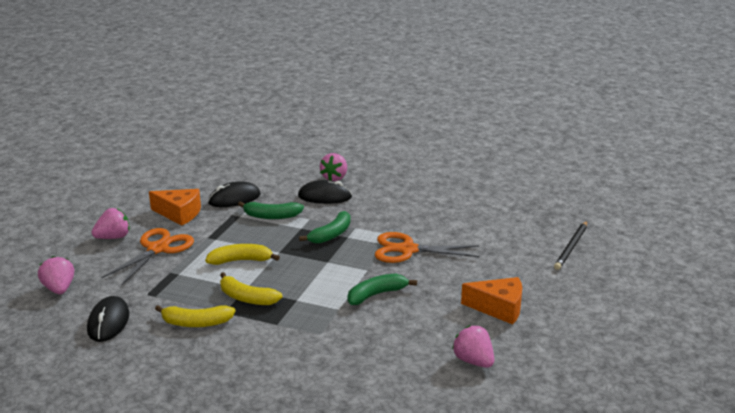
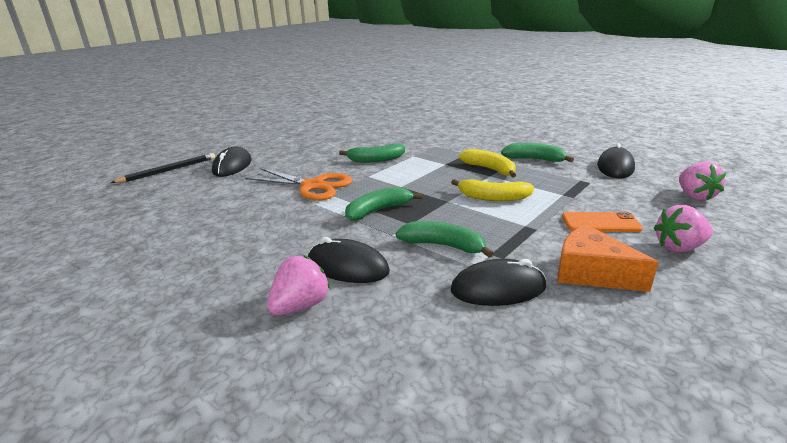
camera: 160 degrees left, 0 degrees up
orange scissors [101,228,194,285] -> orange phone [562,212,643,232]
yellow banana [155,305,235,327] -> green banana [501,143,574,162]
pink strawberry [452,325,494,368] -> none
orange cheese [461,277,522,325] -> none
none -> black mouse [212,146,251,177]

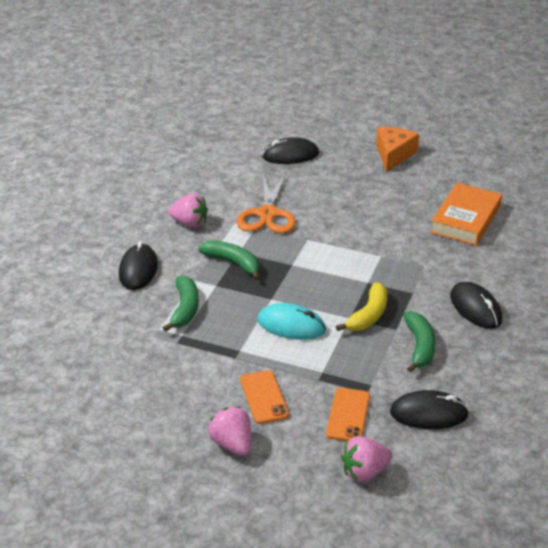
camera: 70 degrees right, 10 degrees up
black pencil [111,153,215,183] -> none
pink strawberry [267,255,330,315] -> pink strawberry moved to [168,193,208,228]
green banana [339,143,405,163] -> none
yellow banana [451,179,534,201] -> turquoise mouse [257,303,326,340]
black mouse [451,259,546,306] -> black mouse moved to [450,282,502,329]
orange cheese [558,225,659,292] -> orange cheese moved to [376,127,419,172]
none -> orange phone [326,388,370,441]
none -> orange book [430,183,502,246]

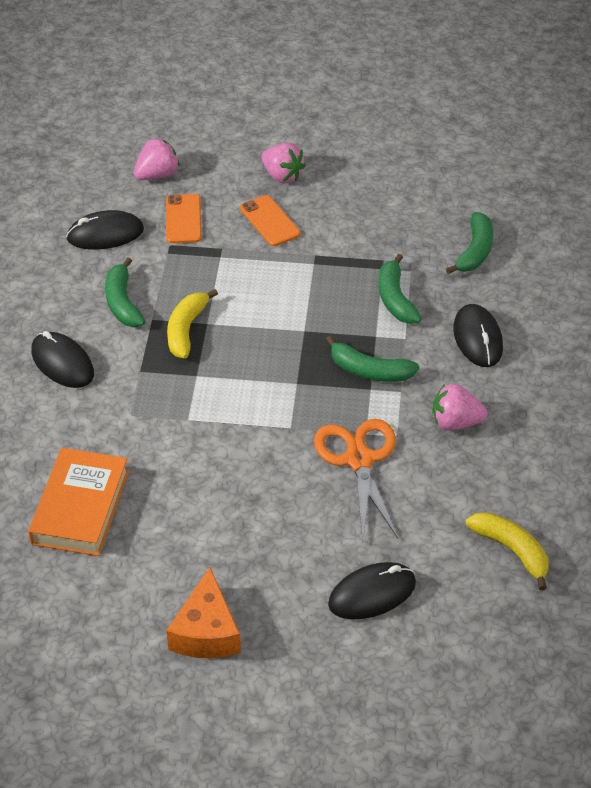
camera: 165 degrees right, 10 degrees up
turquoise mouse [257,303,326,340] -> none
none -> green banana [446,212,493,274]
none -> yellow banana [466,512,549,591]

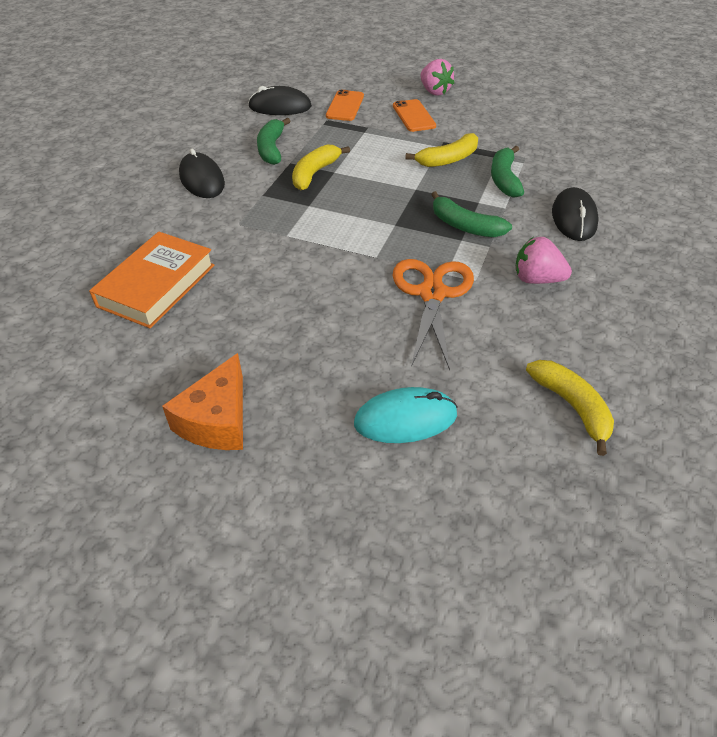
camera: 15 degrees right, 0 degrees up
pink strawberry [134,138,180,180] -> none
black mouse [328,562,416,619] -> turquoise mouse [354,387,457,443]
green banana [446,212,493,274] -> none
none -> yellow banana [405,133,478,167]

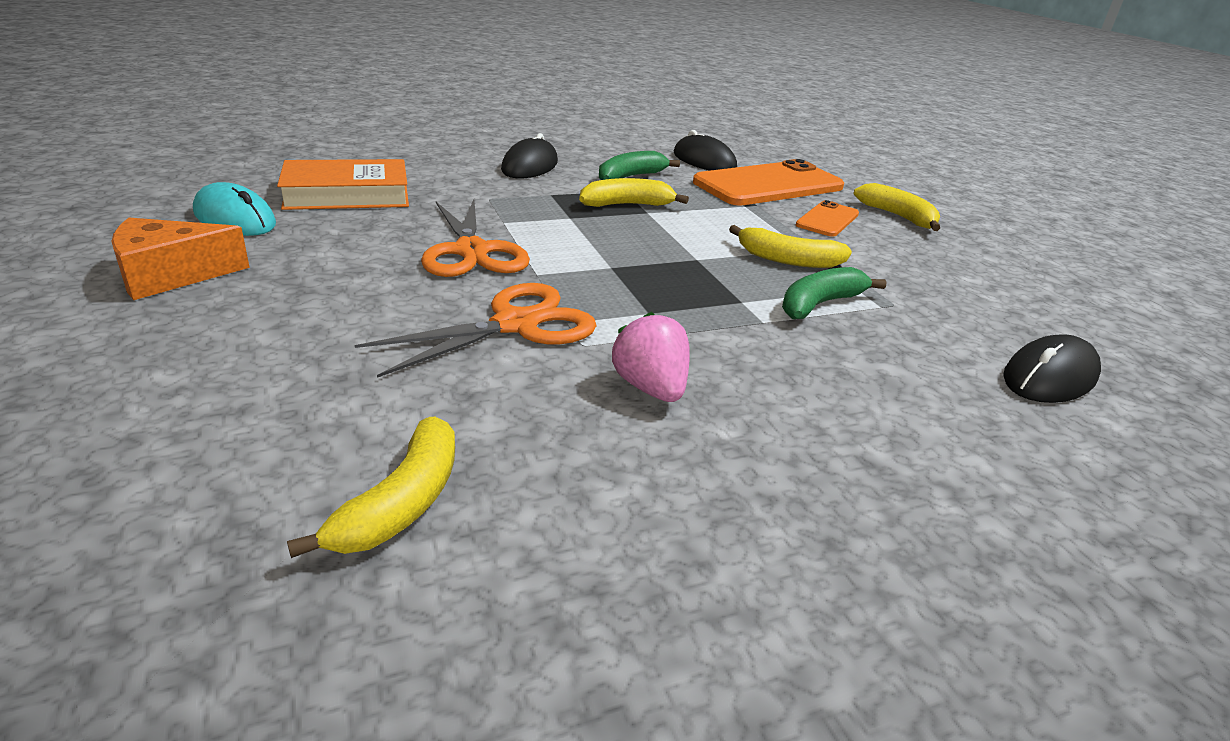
camera: 45 degrees right, 15 degrees down
orange phone [326,90,364,121] -> orange phone [693,159,844,206], size x1.97
turquoise mouse [354,387,457,443] -> turquoise mouse moved to [193,182,276,236]
pink strawberry [420,59,454,96] -> yellow banana [853,183,940,231]
green banana [431,191,512,237] -> none
black mouse [552,187,599,241] -> black mouse moved to [1003,334,1101,403]
none -> orange scissors [421,199,530,277]

